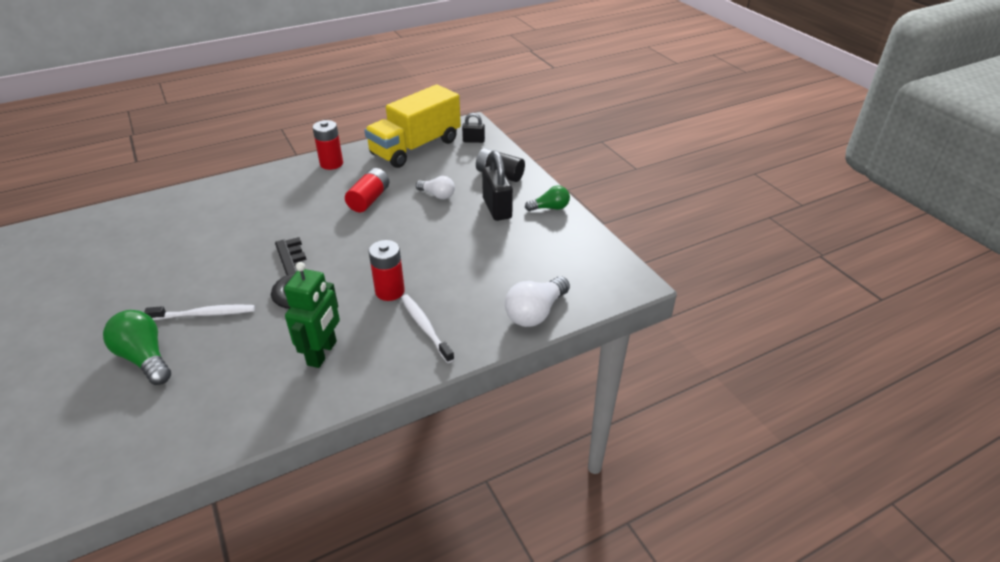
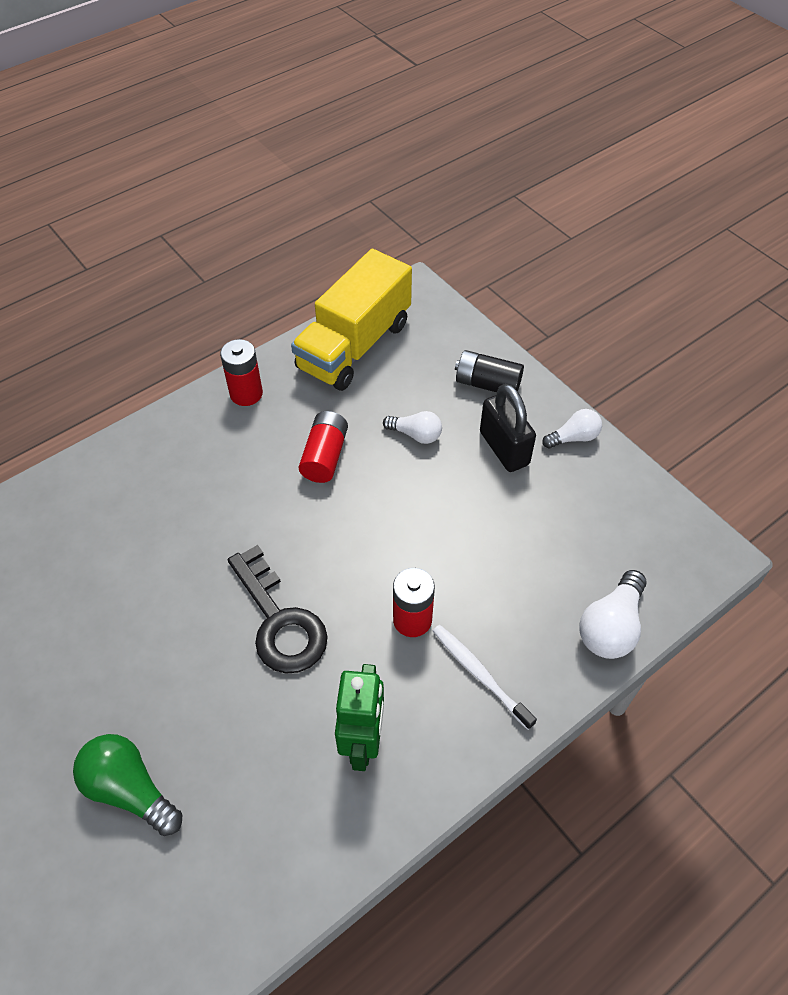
camera: 10 degrees left, 15 degrees up
white toothbrush [144,304,255,320] -> none
black padlock [462,113,485,143] -> none
green light bulb [525,186,570,211] -> white light bulb [542,409,602,449]

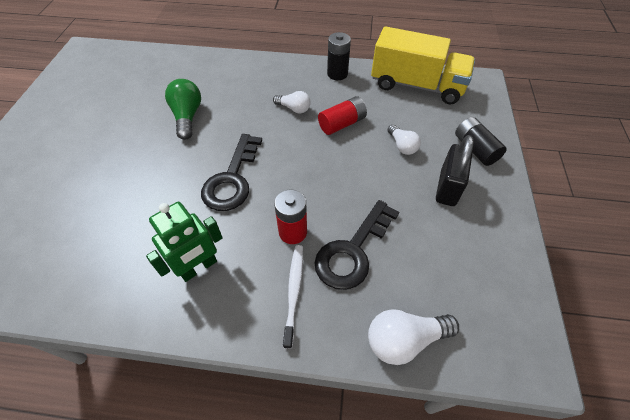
camera: 45 degrees right, 0 degrees up
green light bulb [73,734,183,836] -> green light bulb moved to [165,79,201,140]
red battery [220,339,263,406] -> black battery [327,32,351,80]
yellow truck [291,249,412,391] -> yellow truck turned 150 degrees counterclockwise [371,26,475,104]
white light bulb [542,409,602,449] -> white light bulb moved to [273,91,311,114]
none -> black key [314,200,399,290]

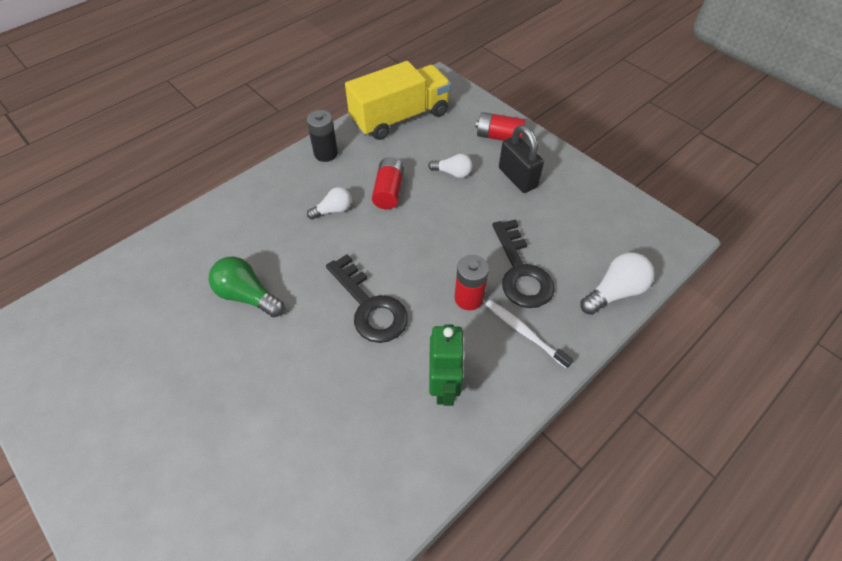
camera: 50 degrees left, 0 degrees up
white light bulb [368,309,459,365] -> white light bulb turned 150 degrees counterclockwise [580,252,655,315]
black battery [455,117,507,166] -> red battery [475,112,525,141]

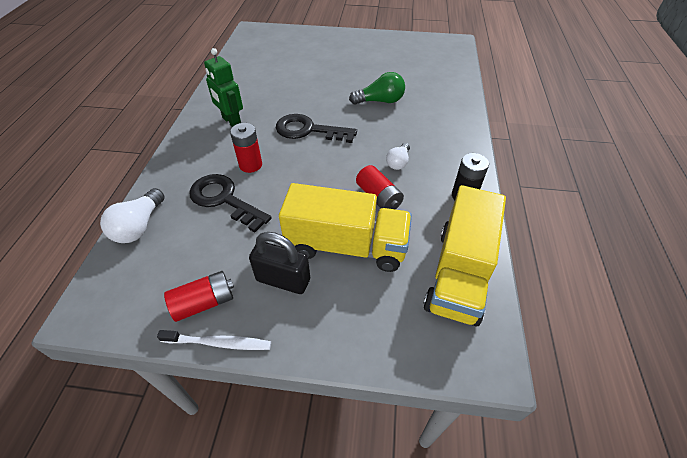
camera: 140 degrees right, 5 degrees down
white light bulb [428,154,473,178] -> yellow truck [279,183,412,272]
red battery [475,112,525,141] -> red battery moved to [164,271,234,322]
white toothbrush [485,300,573,369] -> white toothbrush moved to [157,330,271,350]

